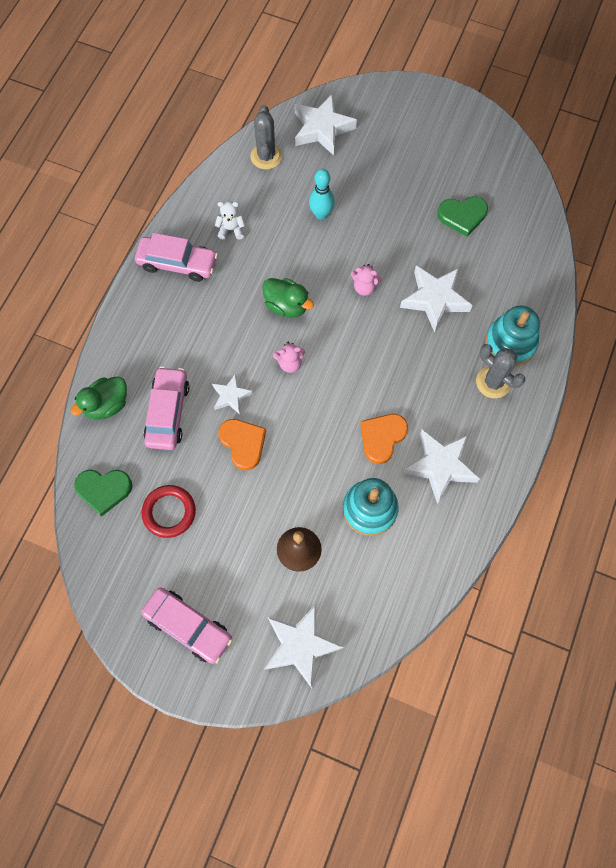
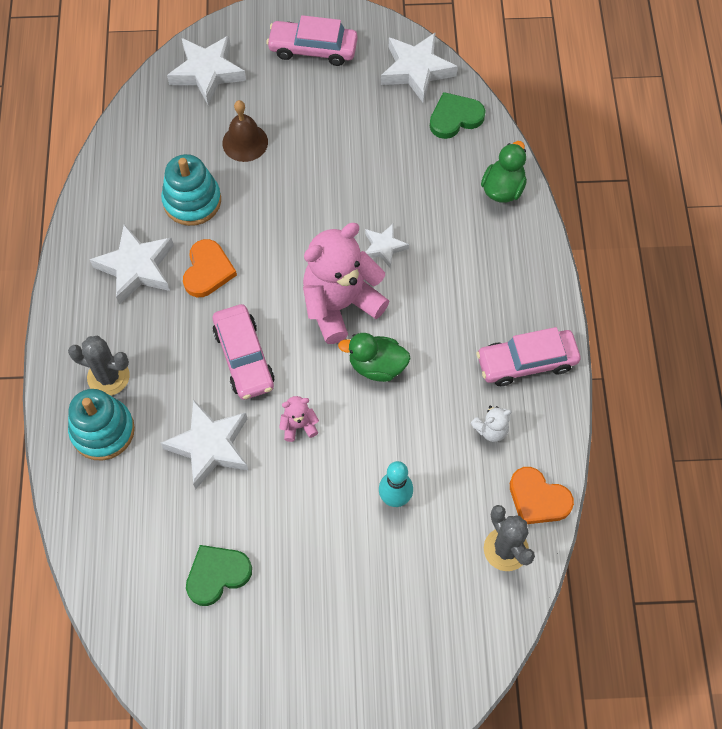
camera: 155 degrees right, 5 degrees down
red ring [141,485,196,538] -> none
pink car [143,366,190,450] -> pink car moved to [213,304,275,400]
orange heart [218,419,266,470] -> orange heart moved to [510,467,574,524]
pink teddy bear [273,342,305,373] -> pink teddy bear [303,223,389,344], size x2.33
white star [295,94,357,156] -> white star moved to [381,32,458,102]

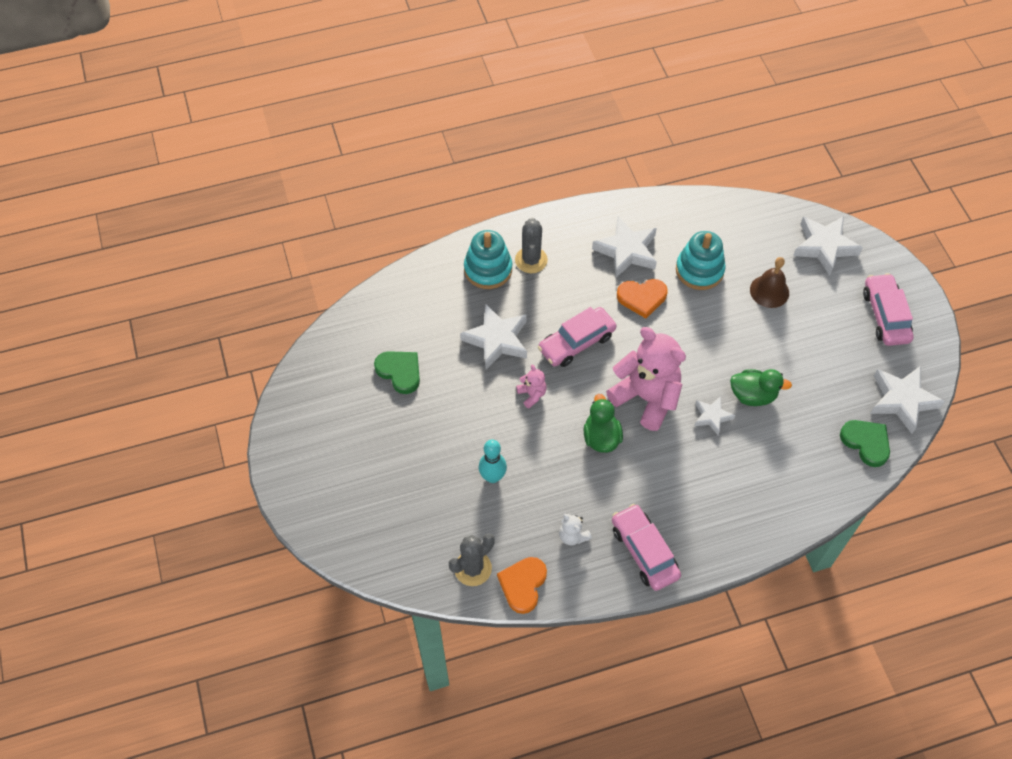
camera: 75 degrees right, 5 degrees down
green duck [481,141,527,203] -> green duck moved to [730,369,792,406]

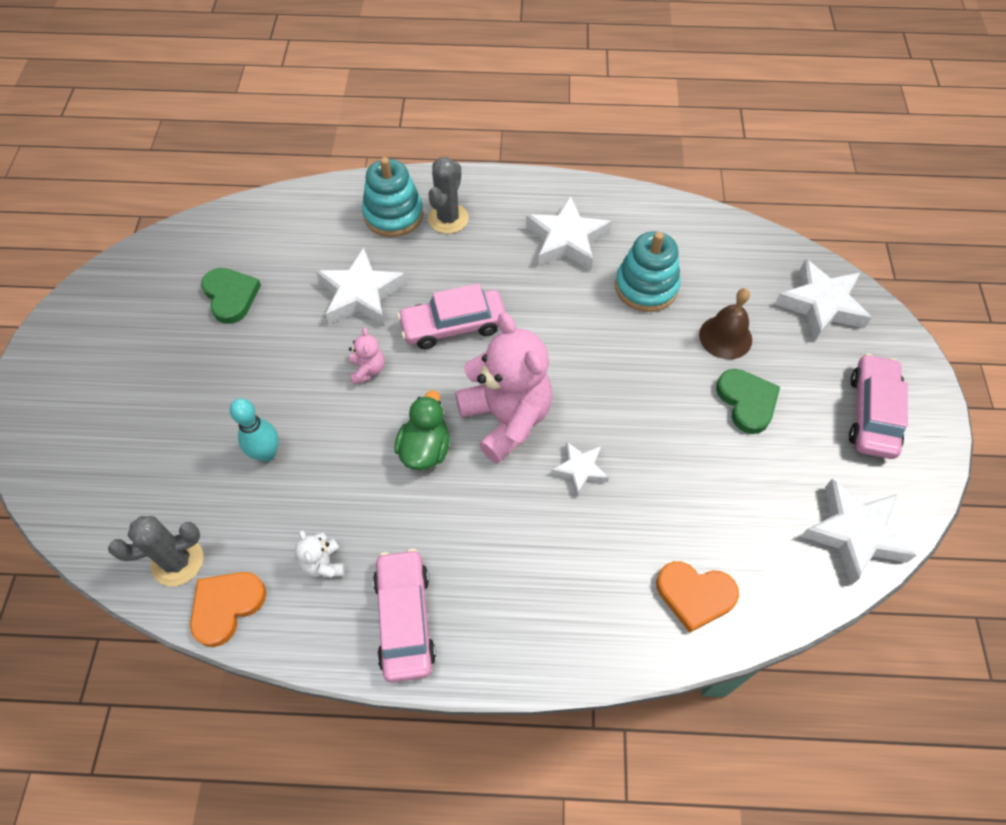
camera: 20 degrees right, 0 degrees up
orange heart [617,279,668,318] -> orange heart moved to [656,561,739,633]
green duck [730,369,792,406] -> none
green heart [840,420,890,467] -> green heart moved to [716,369,780,434]

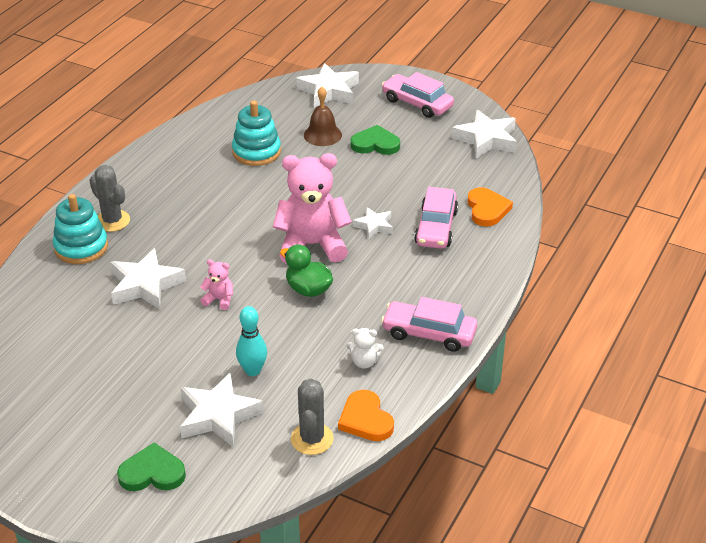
camera: 65 degrees left, 20 degrees down
green heart [201,268,261,324] -> green heart moved to [117,443,186,491]
pink car [397,284,506,349] -> pink car moved to [414,187,458,249]
white star [526,195,611,270] -> white star moved to [180,372,264,447]
orange heart [656,561,739,633] -> orange heart turned 45 degrees counterclockwise [467,187,513,226]

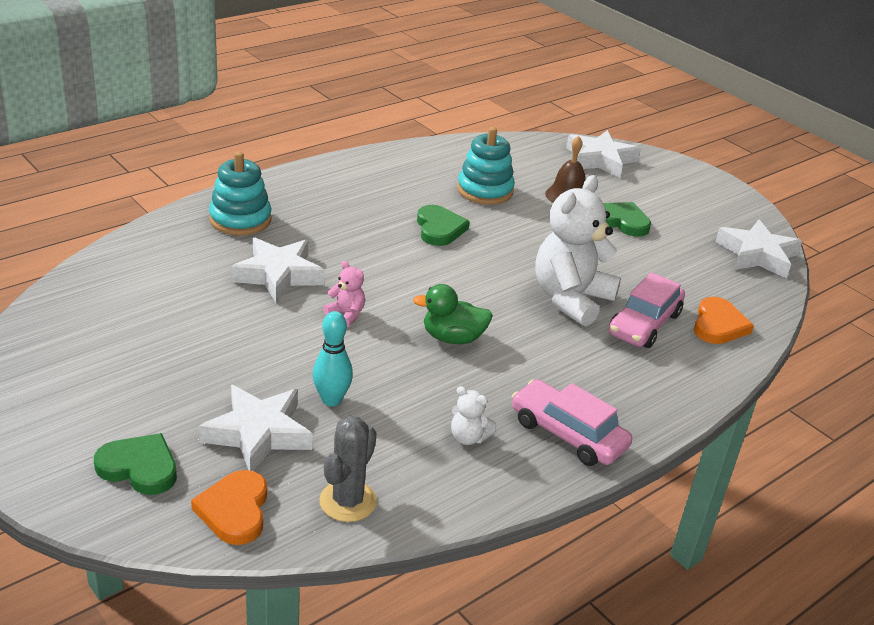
camera: 20 degrees right, 5 degrees down
grey cactus [89,165,130,232] -> none
pink teddy bear [273,153,352,264] -> none
green duck [280,244,333,297] -> green duck turned 60 degrees counterclockwise [413,284,493,344]
orange heart [338,390,394,441] -> orange heart moved to [191,470,267,545]
white star [353,207,393,239] -> white teddy bear [535,175,621,327]
pink car [382,72,454,118] -> none
none -> green heart [417,205,470,246]

